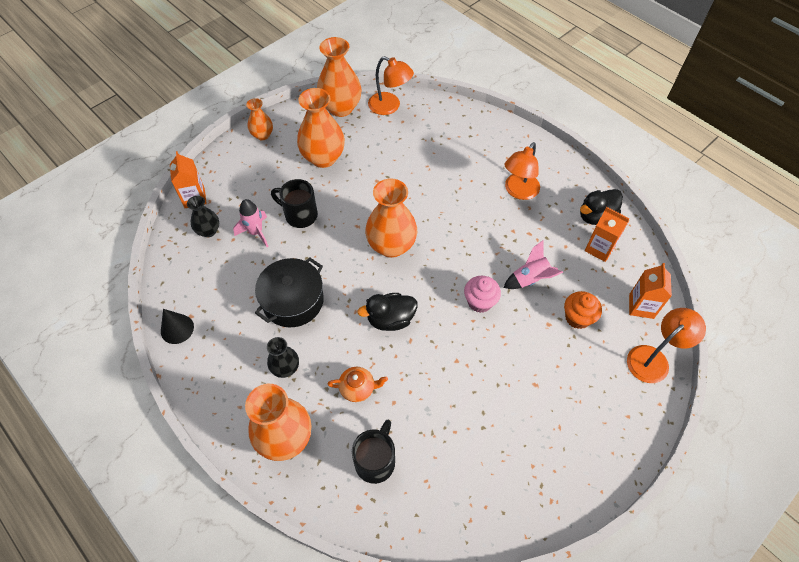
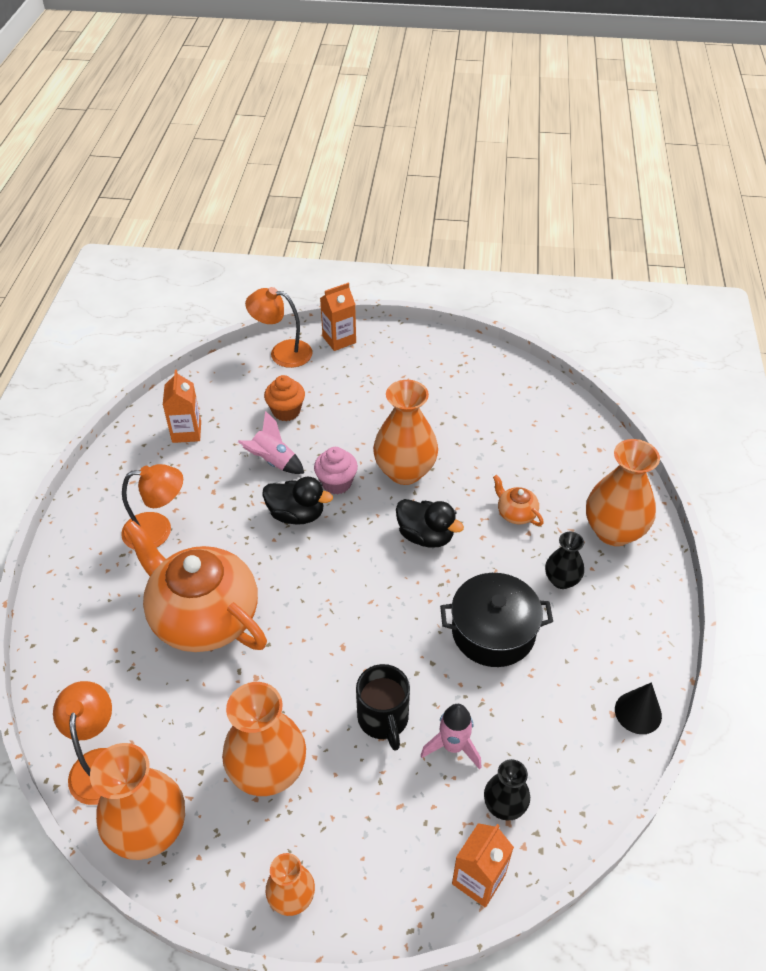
camera: 130 degrees left, 10 degrees down
black mug [352,420,395,484] -> none
orange vase [365,178,417,258] -> orange vase moved to [373,380,438,485]
black duck [580,189,623,225] -> black duck moved to [262,477,333,525]
orange carton [629,263,672,319] -> orange carton moved to [320,283,356,351]
none -> orange teapot [124,520,267,652]

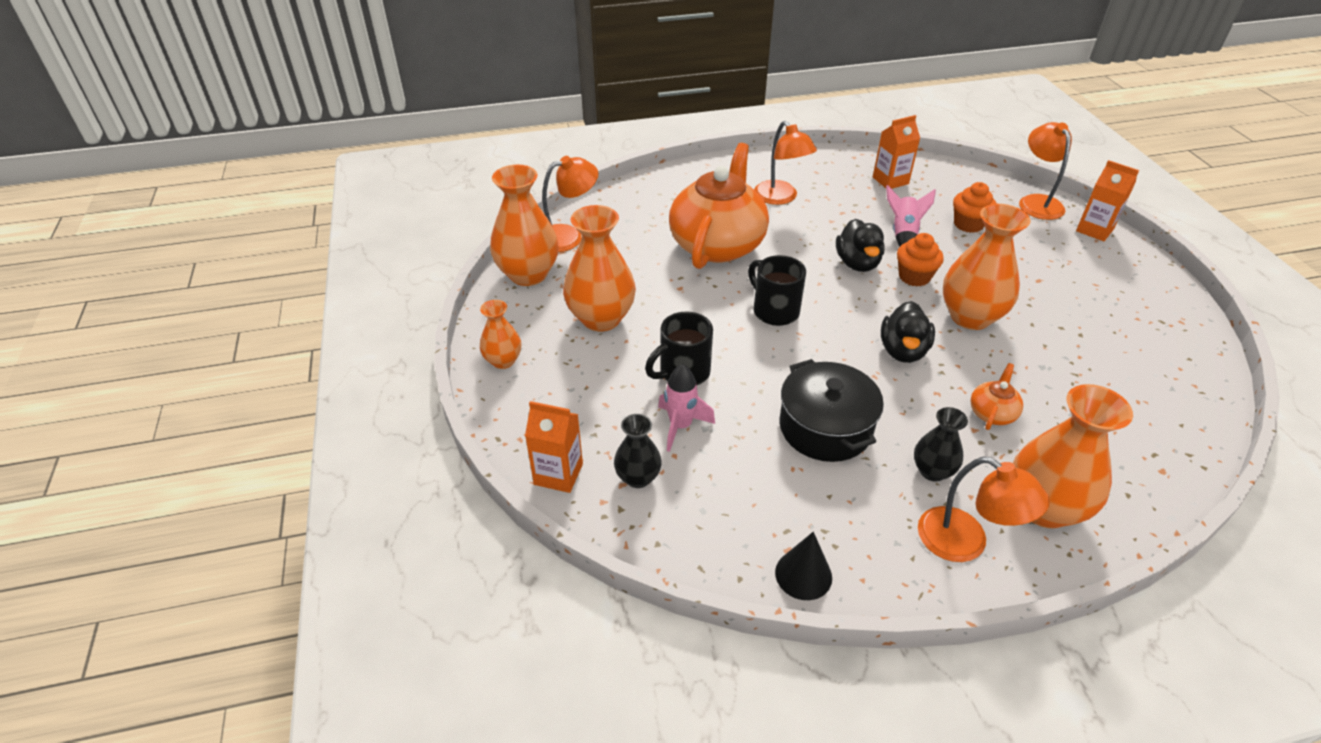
camera: 70 degrees right, 5 degrees down
pink cupcake [314,447,358,494] -> orange cupcake [897,233,944,287]
none -> black mug [748,255,806,326]
none -> orange lamp [918,457,1050,562]

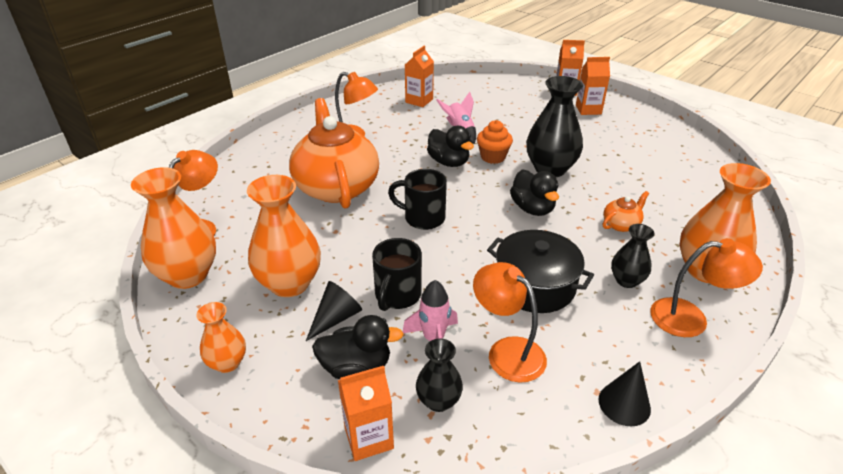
camera: 35 degrees left, 5 degrees down
orange vase [943,204,1031,330] -> black vase [526,76,583,177]
orange cupcake [953,182,997,233] -> none
orange teapot [970,363,1023,430] -> orange teapot turned 60 degrees clockwise [603,191,649,232]
orange lamp [1019,122,1072,220] -> orange lamp moved to [473,262,547,383]
none -> black cone [306,281,362,341]
none -> black duck [312,315,403,379]
none -> orange carton [576,57,610,115]

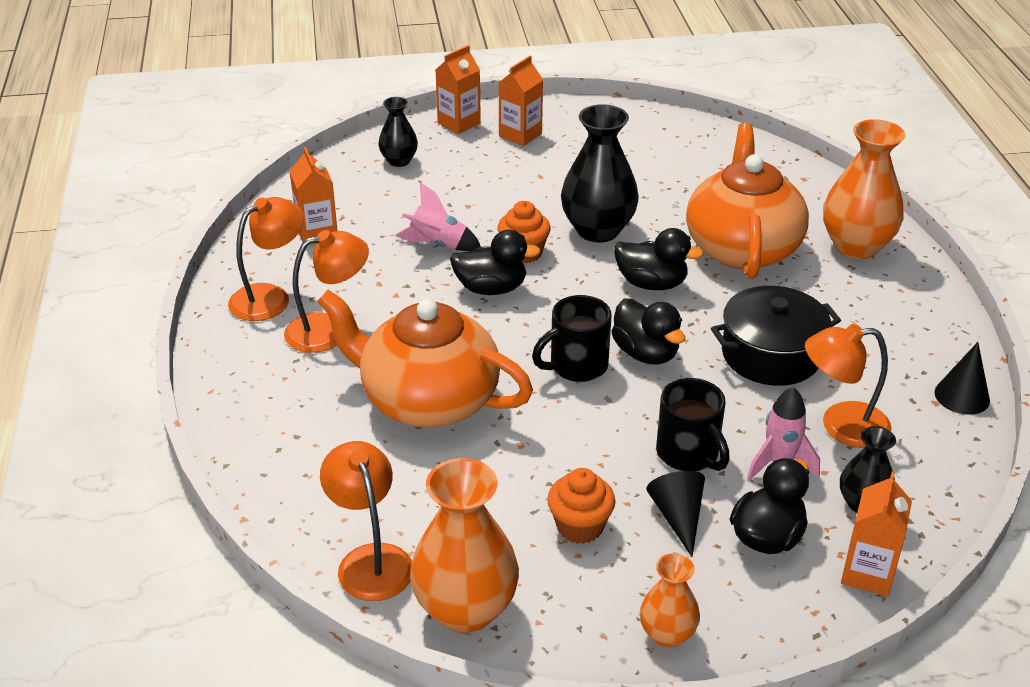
camera: 50 degrees left, 0 degrees up
orange vase [247,175,321,297] -> orange cupcake [547,468,615,544]
orange teapot [603,191,649,232] -> orange teapot [686,123,809,279], size x2.47
black vase [611,224,655,288] -> black vase moved to [378,97,418,167]
orange lamp [650,238,763,337] -> orange lamp moved to [228,197,304,321]
none -> black duck [611,299,685,364]

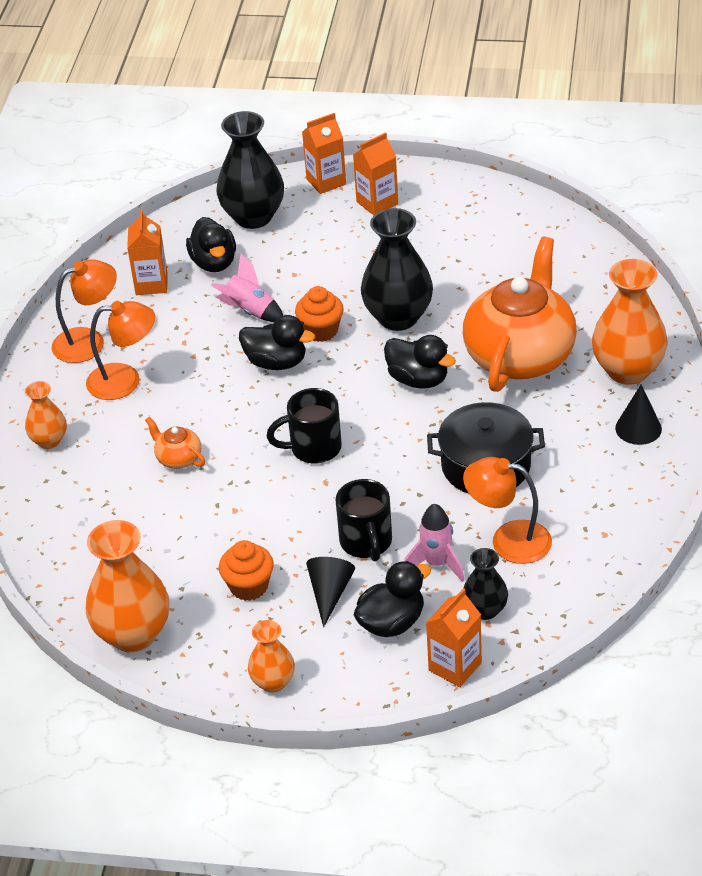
camera: 20 degrees right, 5 degrees up
orange teapot [317,290,533,427] -> orange teapot [145,417,205,469], size x0.40
orange lamp [320,441,412,601] -> none
black vase [378,97,418,167] -> black vase [216,111,284,229], size x1.82
black duck [611,299,685,364] -> black duck moved to [186,217,236,272]
black cone [935,342,990,415] -> black cone moved to [615,384,662,445]
none -> orange vase [25,381,67,449]

